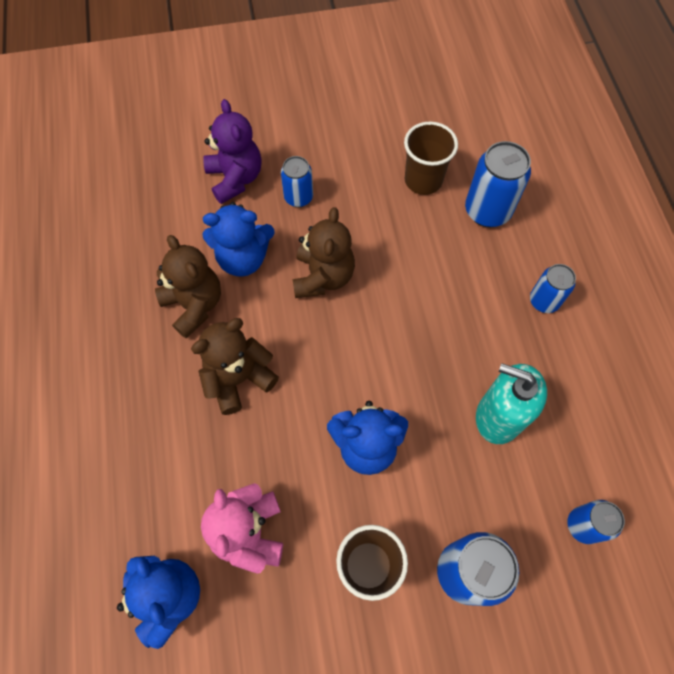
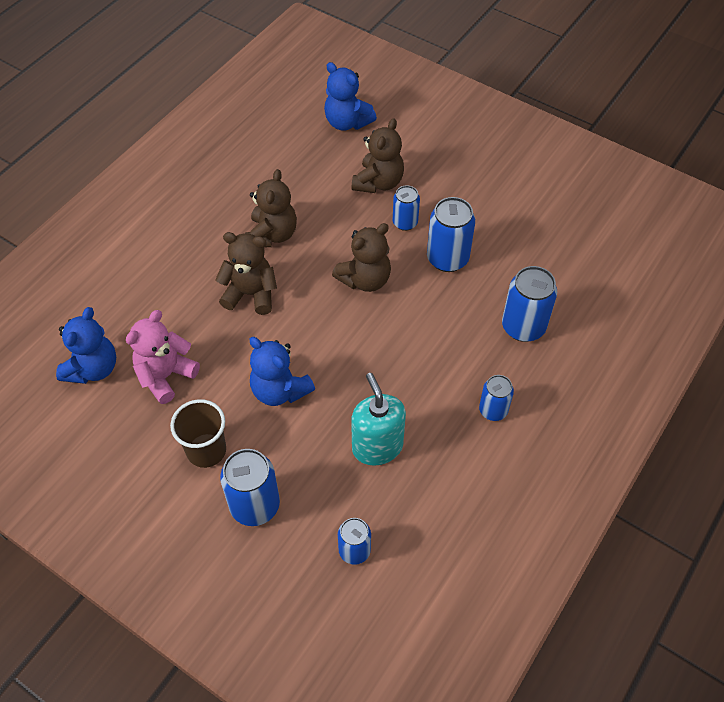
camera: 45 degrees right, 10 degrees down
purple teddy bear [203,99,261,204] -> brown teddy bear [352,118,404,193]
blue teddy bear [203,202,275,277] -> blue teddy bear moved to [324,62,377,131]
brown cup [404,121,458,195] -> none
none -> blue can [427,197,475,272]

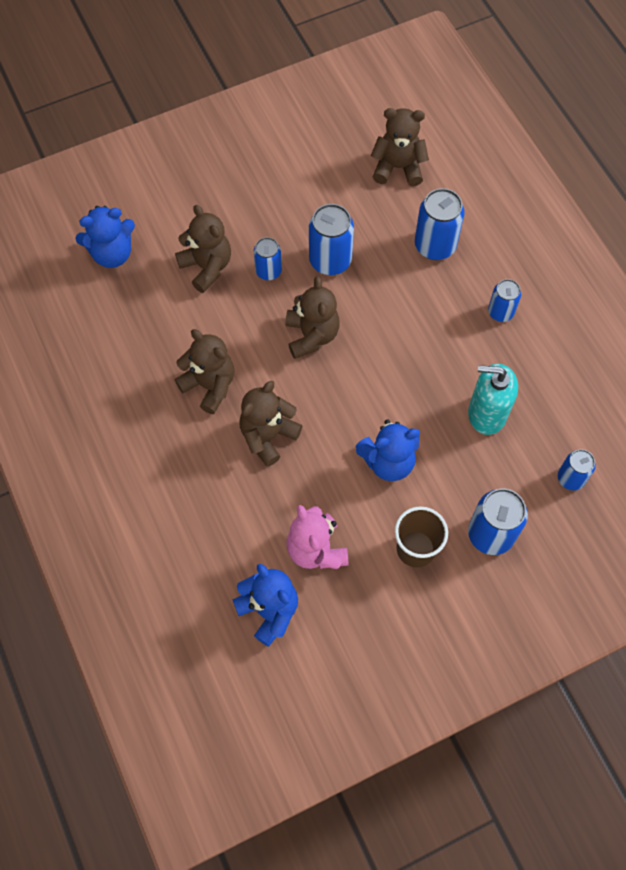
camera: 60 degrees left, 10 degrees up
none -> brown teddy bear [371,108,429,186]

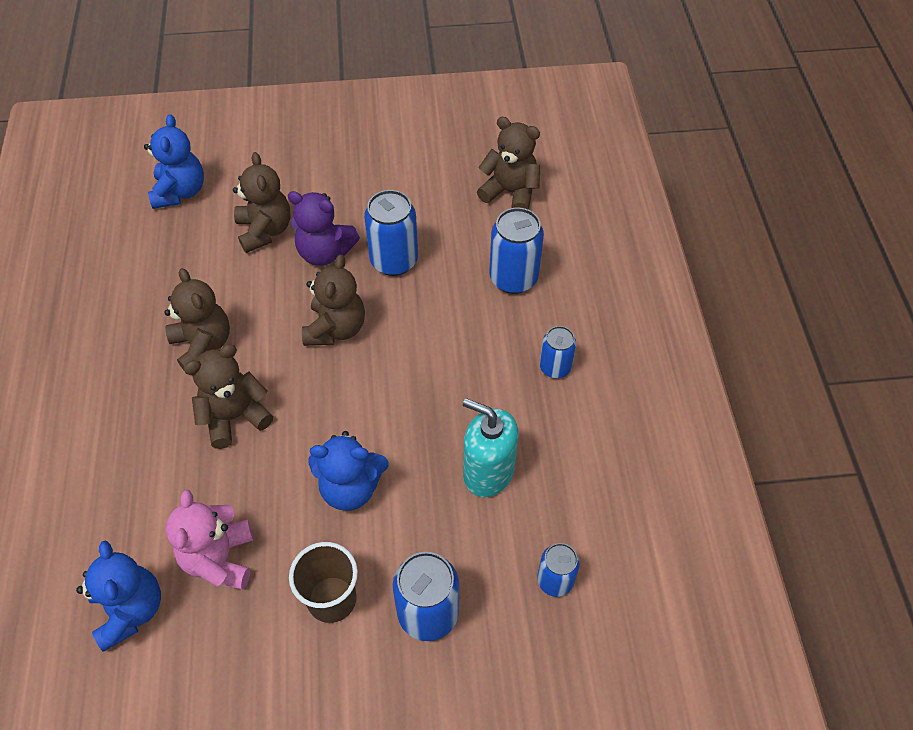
camera: 20 degrees right, 10 degrees down
blue teddy bear [75,206,135,268] -> blue teddy bear turned 90 degrees counterclockwise [144,114,204,209]
blue can [254,237,282,280] -> purple teddy bear [288,191,360,266]

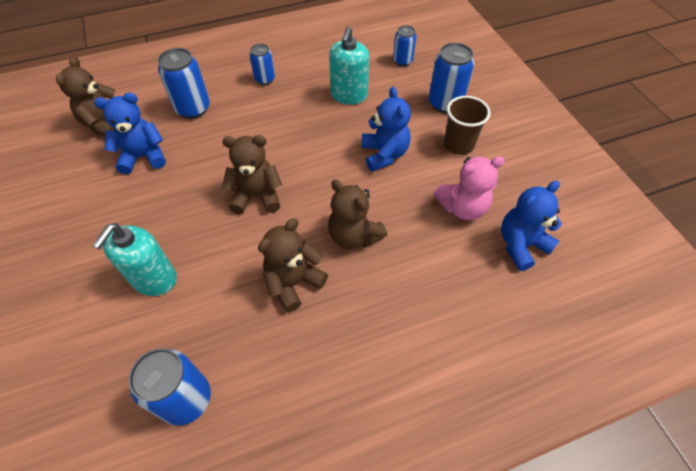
camera: 105 degrees left, 0 degrees up
blue teddy bear [144,114,204,209] -> blue teddy bear moved to [94,92,166,174]
brown teddy bear [233,152,291,253] -> turquoise soap dispenser [92,223,177,296]
purple teddy bear [288,191,360,266] -> none
blue can [364,190,418,276] -> blue can moved to [128,348,211,426]

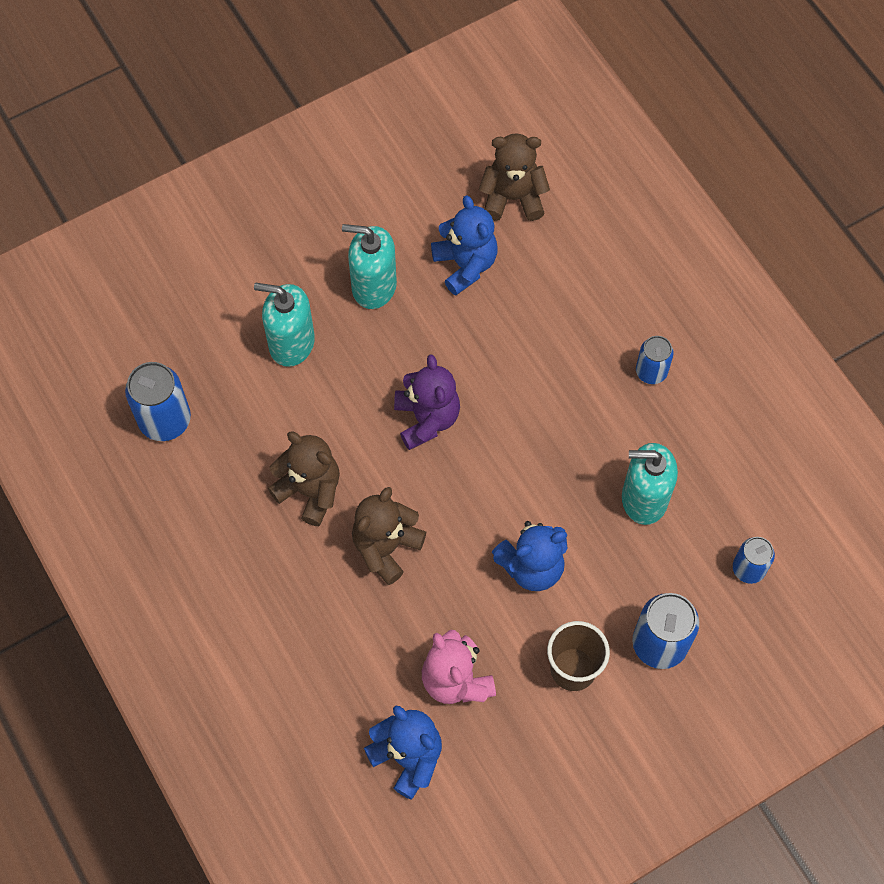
camera: 80 degrees right, 10 degrees up
blue can [158,48,210,119] -> none
brown teddy bear [222,135,282,214] -> purple teddy bear [394,354,460,450]
none -> turquoise soap dispenser [342,224,397,309]

